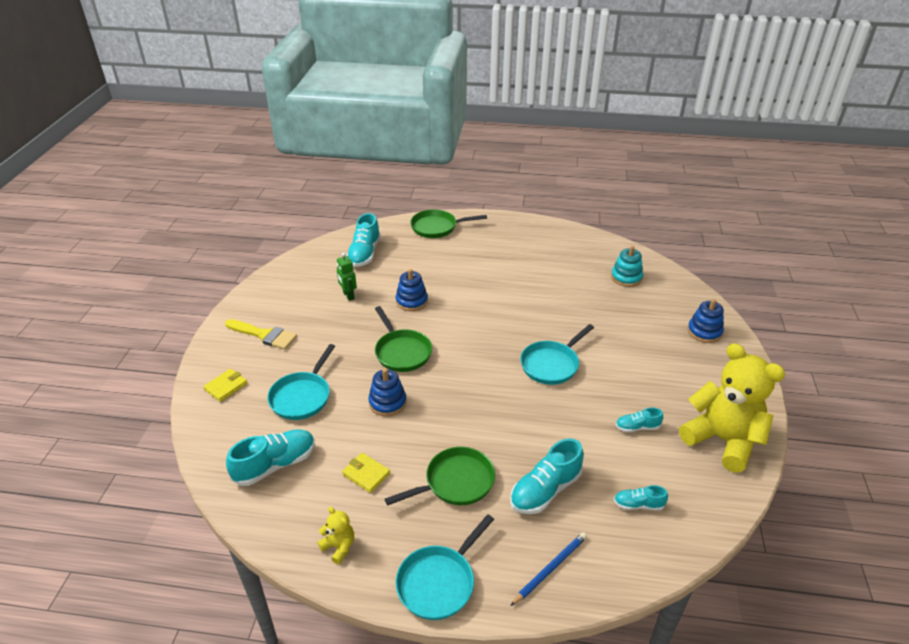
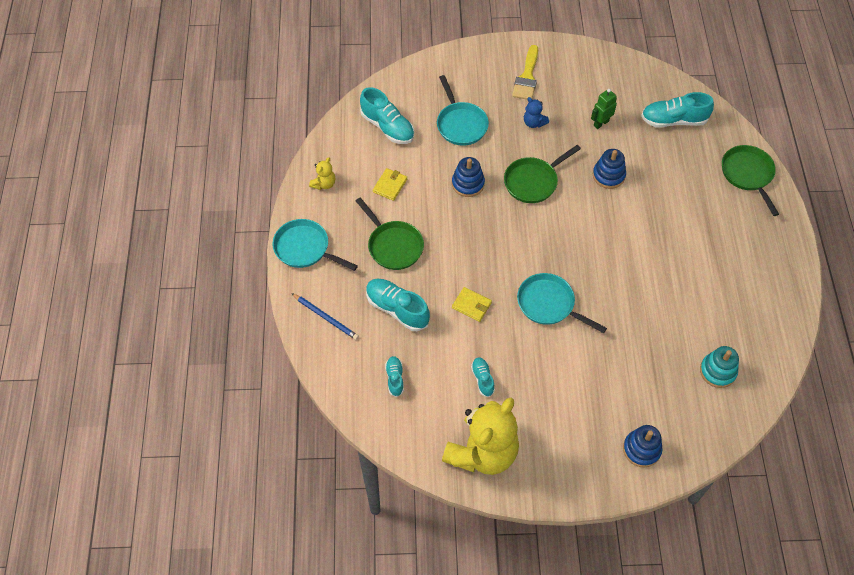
camera: 80 degrees right, 20 degrees up
yellow wallet [203,369,248,402] -> yellow wallet moved to [452,287,492,322]
turquoise pan [267,344,335,420] -> turquoise pan turned 120 degrees counterclockwise [437,75,489,146]
none -> blue teddy bear [524,97,549,128]

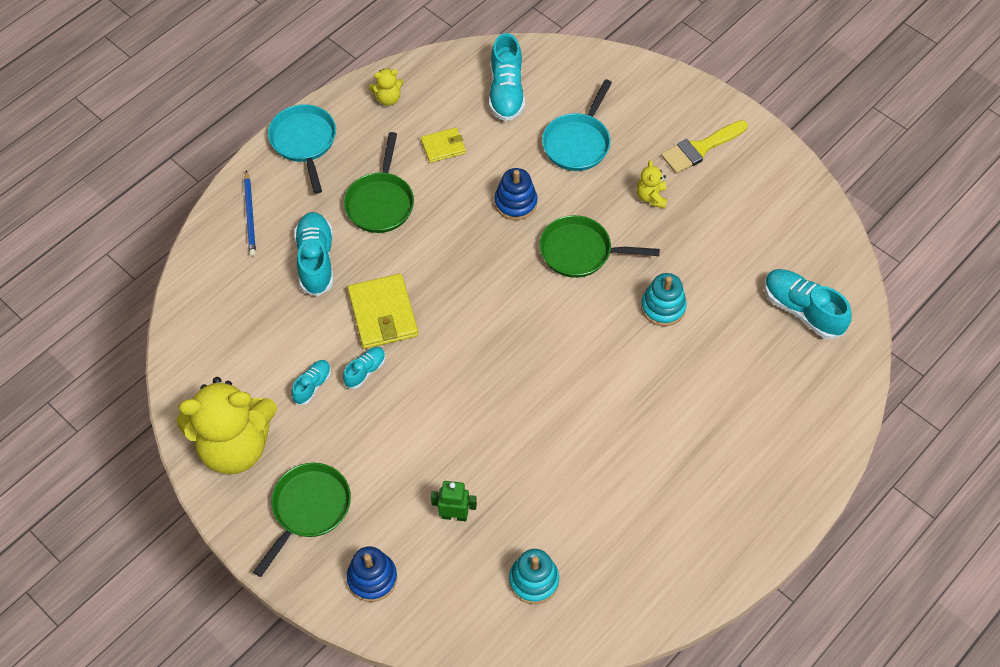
camera: 45 degrees right, 0 degrees up
turquoise shoe [385,356,404,397] -> turquoise shoe moved to [343,347,385,389]
yellow wallet [452,287,492,322] -> yellow wallet [348,274,418,349], size x1.72
turquoise pan [517,273,607,333] -> none
blue teddy bear [524,97,549,128] -> yellow teddy bear [636,160,667,208]
green robot [591,89,617,129] -> green robot moved to [431,481,477,521]
blue stacking toy [593,149,626,189] -> turquoise stacking toy [641,273,687,326]
green pan [722,145,779,216] -> green pan moved to [253,463,351,577]

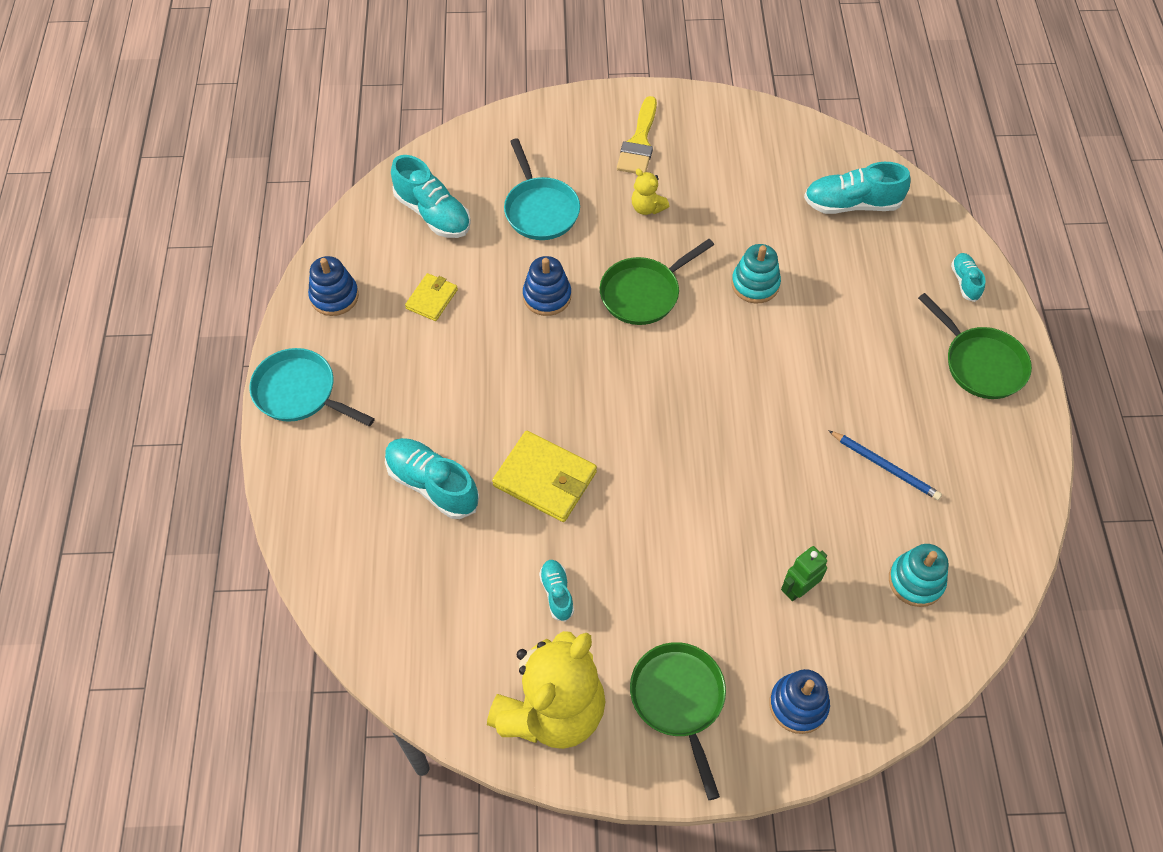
camera: 45 degrees left, 0 degrees up
blue pencil [244,170,256,256] -> blue pencil moved to [828,430,942,500]
turquoise shoe [343,347,385,389] -> turquoise shoe moved to [951,253,985,302]
green pan [344,132,414,233] -> green pan moved to [918,293,1032,399]
yellow teddy bear [369,69,404,106] -> blue stacking toy [308,256,359,316]

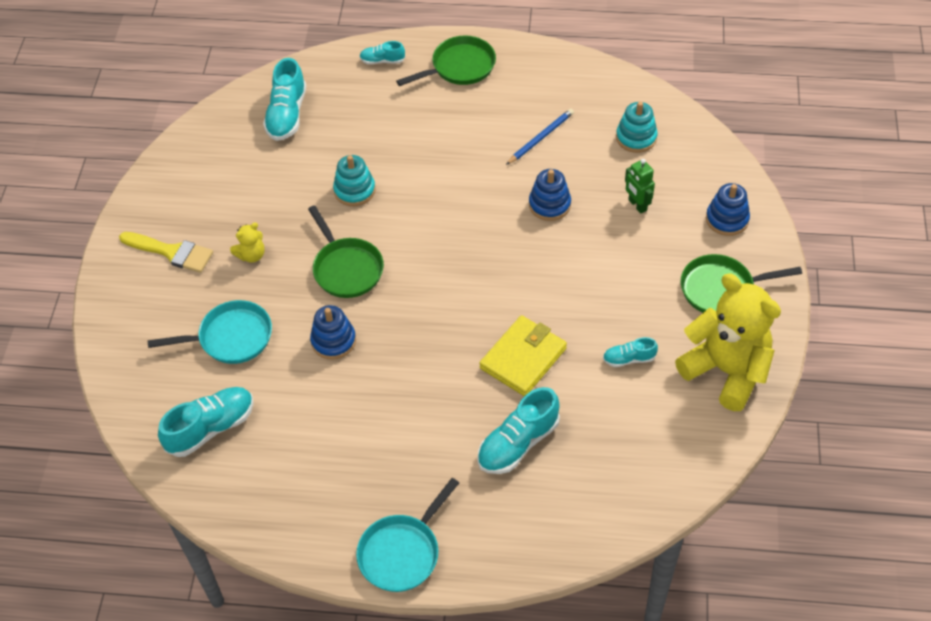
camera: 80 degrees left, 5 degrees down
blue stacking toy [308,256,359,316] -> blue stacking toy moved to [529,169,571,221]
yellow wallet [405,273,458,321] -> none

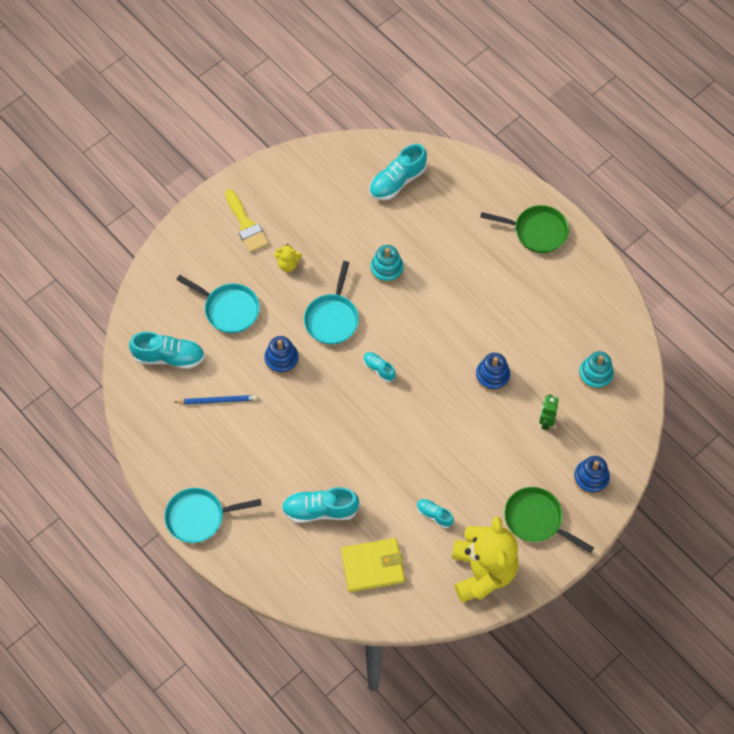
camera: 40 degrees right, 10 degrees up
green pan [308,205,384,298] -> turquoise pan [304,261,359,344]
turquoise shoe [359,41,405,64] -> turquoise shoe moved to [363,352,396,382]
yellow wallet [479,315,567,396] -> yellow wallet moved to [341,538,405,592]
blue pencil [506,109,574,165] -> blue pencil moved to [174,395,257,404]

